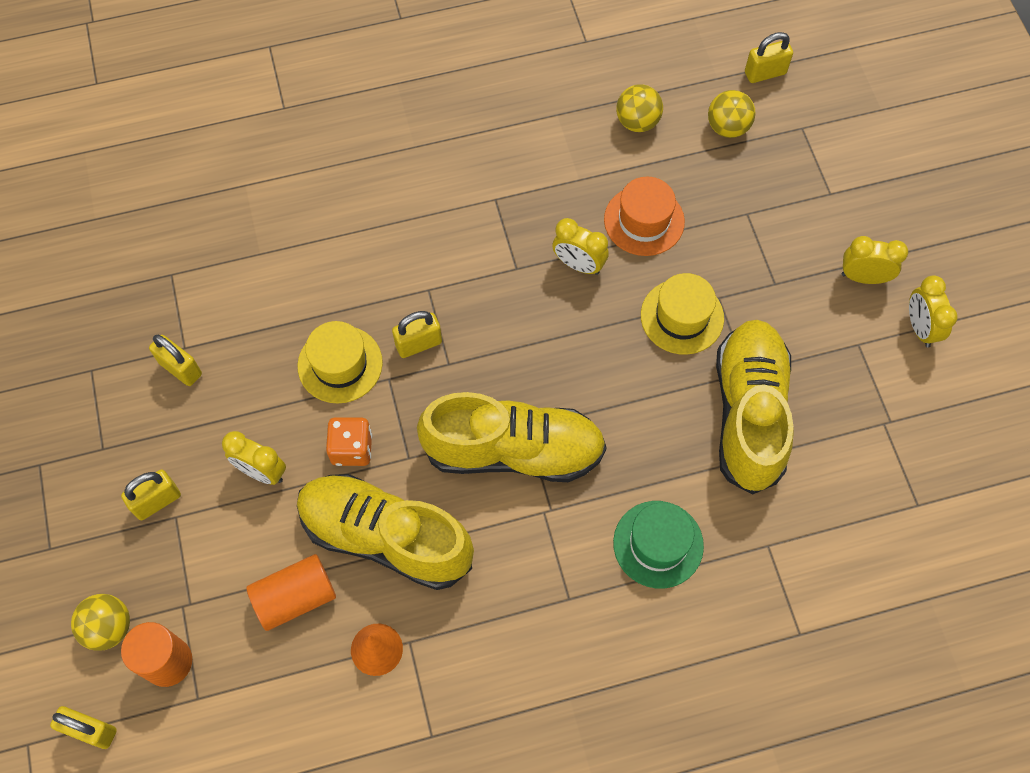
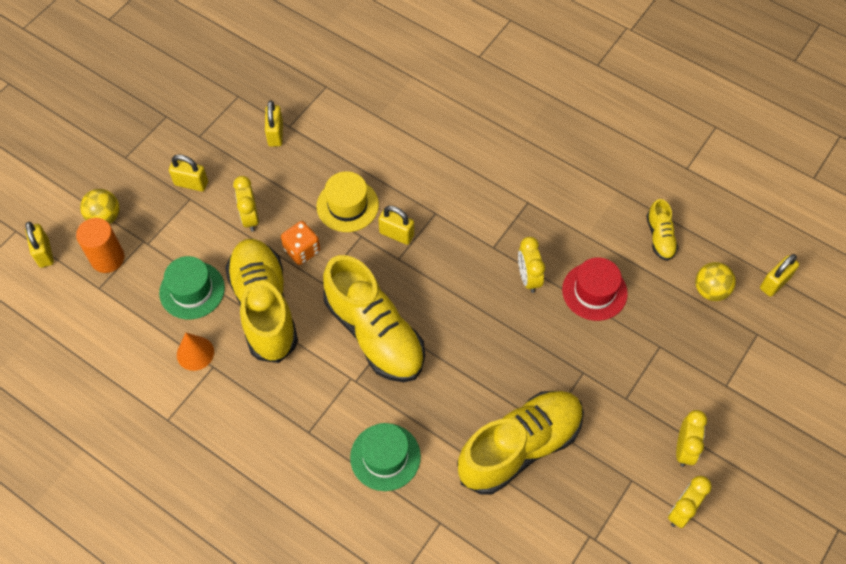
camera: 50 degrees right, 5 degrees down
orange cylinder [246,554,336,631] -> green hat [159,256,225,319]
orange hat [604,177,685,256] -> red hat [562,257,628,321]
yellow ball [616,84,663,132] -> yellow shoe [646,199,678,261]
yellow hat [641,273,724,355] -> none
yellow padlock [745,32,793,83] -> yellow padlock turned 75 degrees counterclockwise [760,254,799,297]
yellow clock [842,236,908,284] -> yellow clock turned 45 degrees clockwise [676,410,707,467]

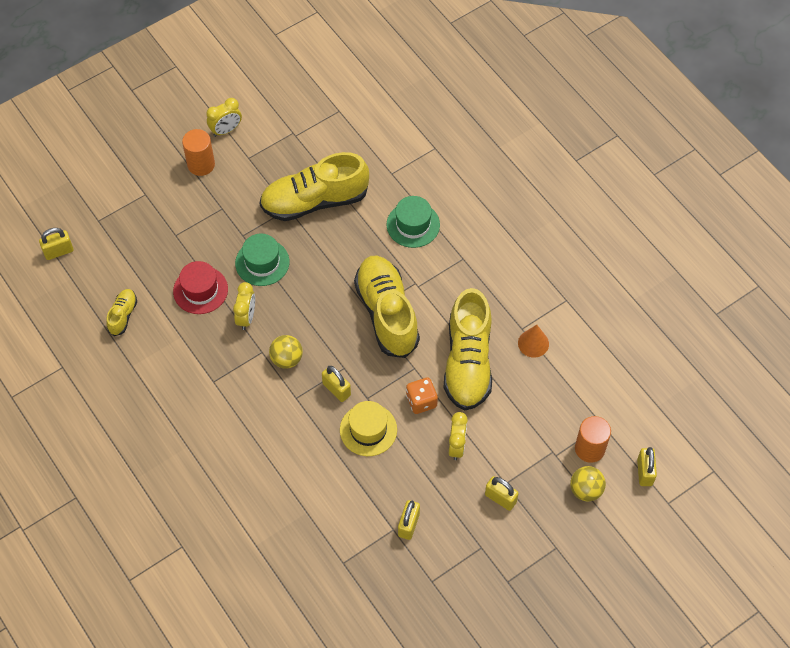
camera: 160 degrees left, 0 degrees up
green hat [159,256,225,319] -> green hat moved to [235,234,289,286]
yellow clock [676,410,707,467] -> orange cylinder [182,129,215,176]
yellow ball [695,262,736,301] -> yellow ball moved to [269,335,303,369]

